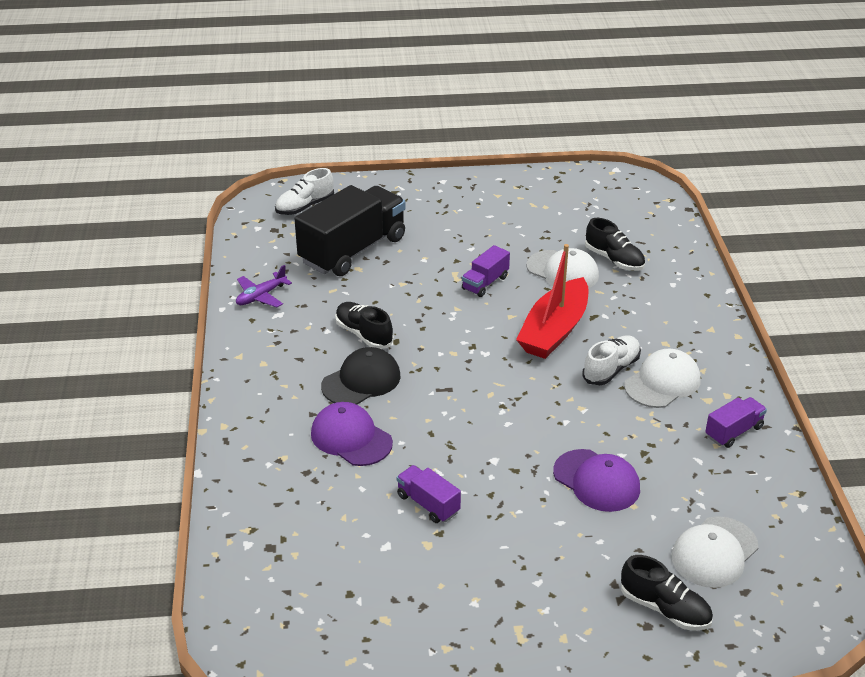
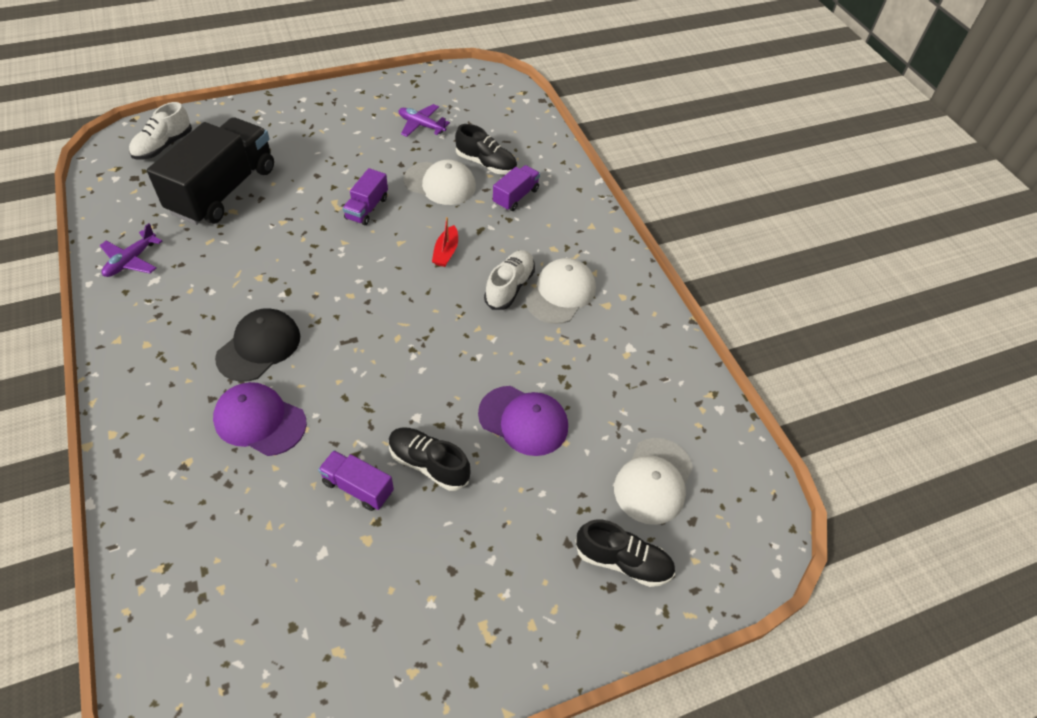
camera: 20 degrees left, 15 degrees up
black shoe [335,302,394,349] -> black shoe moved to [389,427,471,491]
red boat [516,244,589,359] -> red boat [432,217,458,267], size x0.44
purple truck [705,397,767,448] -> purple truck moved to [493,165,540,211]
none -> purple plane [399,104,450,137]

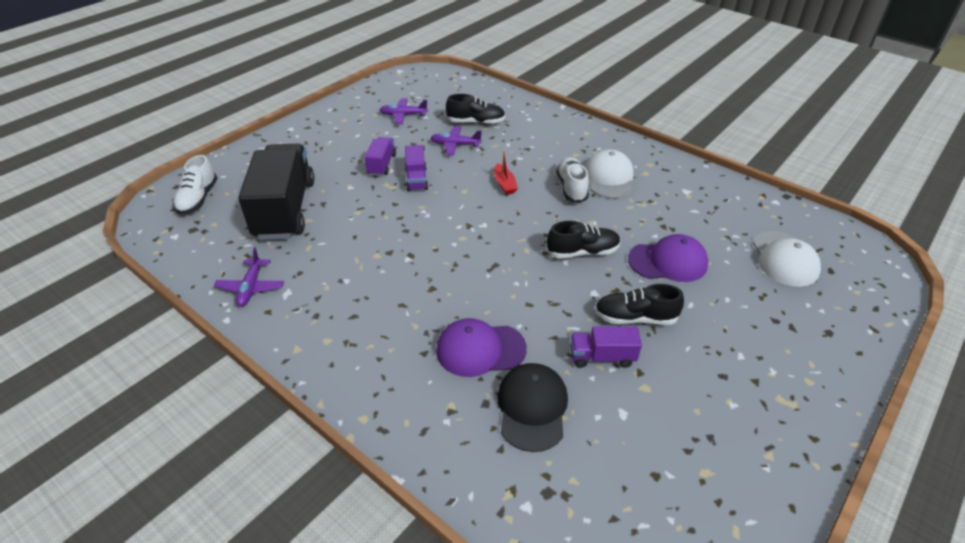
camera: 25 degrees left, 10 degrees down
black cap [215,308,300,382] -> black cap moved to [497,363,568,452]
white cap [403,160,476,205] -> purple plane [431,126,482,156]
purple truck [493,165,540,211] -> purple truck moved to [364,137,396,176]
black shoe [575,519,675,587] -> black shoe moved to [546,221,621,259]

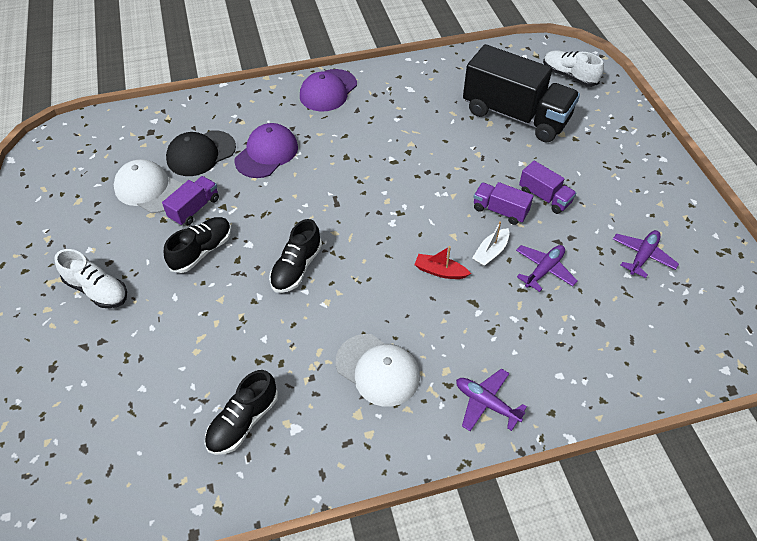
camera: 125 degrees right, 10 degrees up
purple plane [214,248,284,307] -> purple plane moved to [456,368,527,431]
black shoe [446,94,505,124] -> black shoe moved to [205,370,278,455]
black cap [497,363,568,452] -> black cap turned 105 degrees clockwise [166,130,236,176]
white shoe [556,157,589,203] -> white shoe moved to [54,249,127,308]
purple cap [628,234,708,282] -> purple cap moved to [300,69,357,112]
white cap [753,231,821,287] -> white cap moved to [114,159,183,213]
none -> white boat [472,221,510,267]

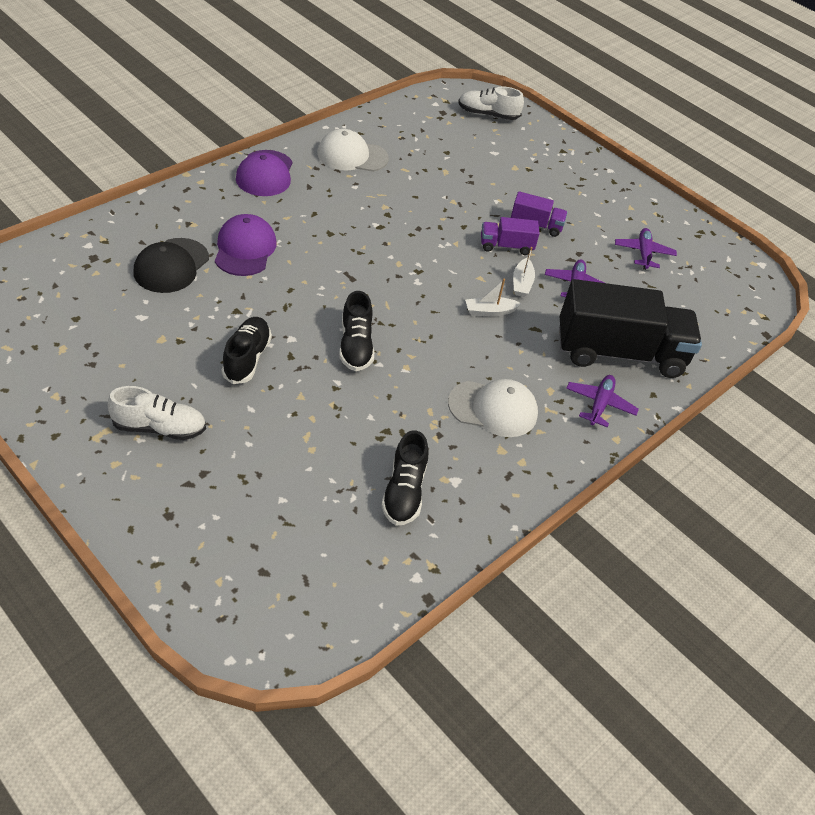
camera: 35 degrees left, 5 degrees down
white cap [114,159,183,213] -> white cap moved to [317,129,389,172]
purple truck [162,176,219,226] -> none
red boat [414,246,471,279] -> white boat [465,278,522,316]
purple plane [456,368,527,431] -> purple plane turned 105 degrees clockwise [566,375,639,428]
black truck [463,44,580,142] -> black truck moved to [559,279,702,378]

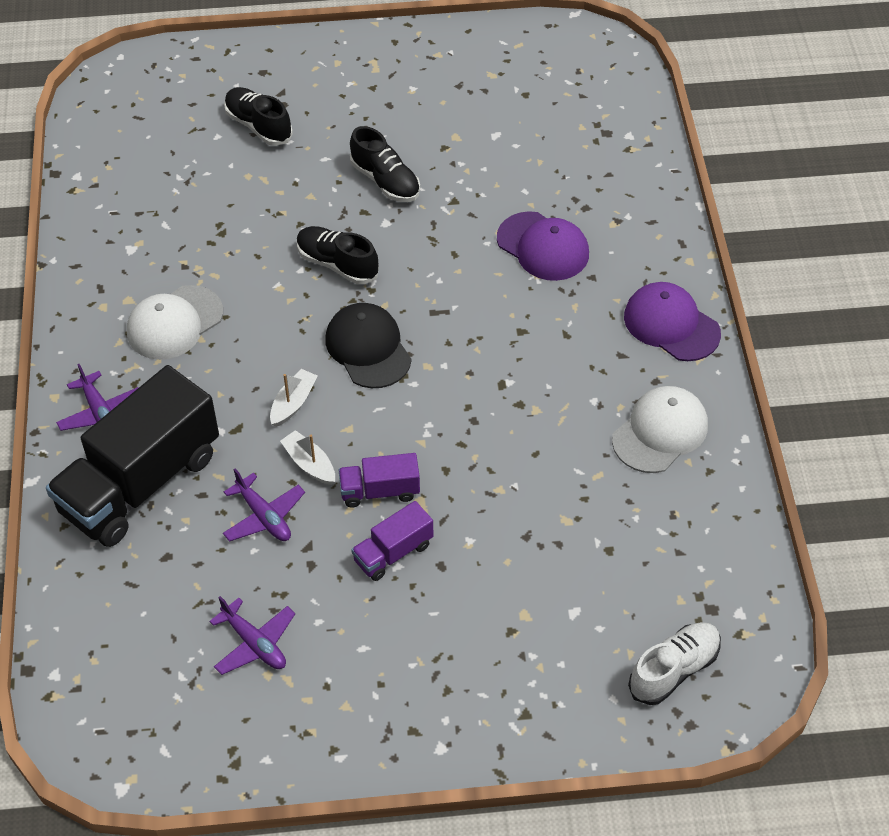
camera: 135 degrees right, 5 degrees up
white shoe [108,386,206,440] -> none
black cap [134,238,209,293] -> black cap moved to [325,303,412,388]
black shoe [381,430,429,525] -> black shoe moved to [224,87,293,146]
purple truck [481,217,540,255] -> purple truck turned 135 degrees counterclockwise [338,453,420,508]

